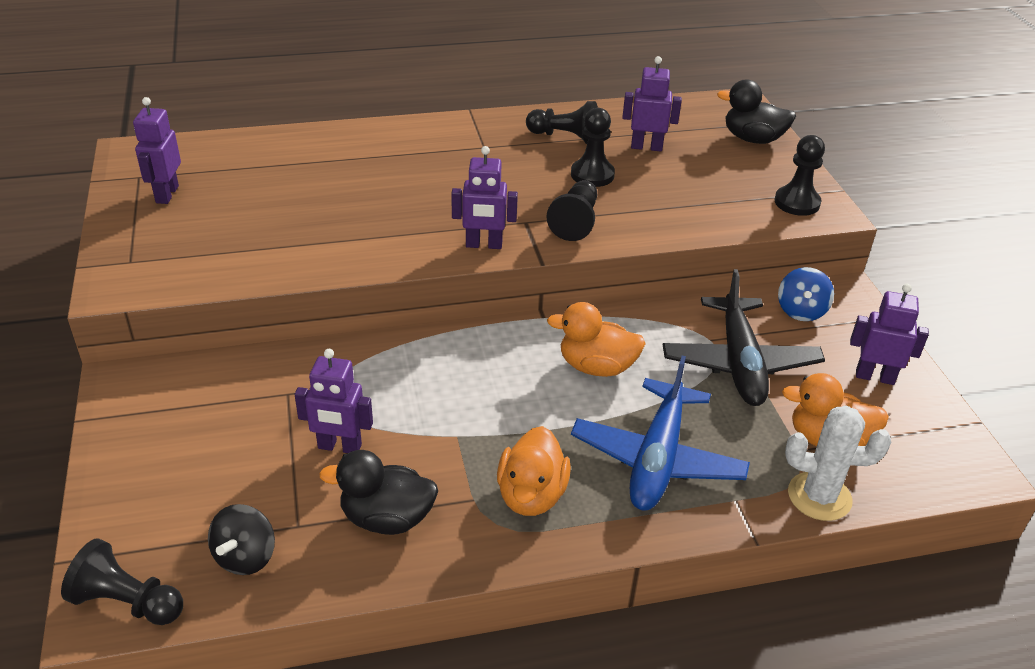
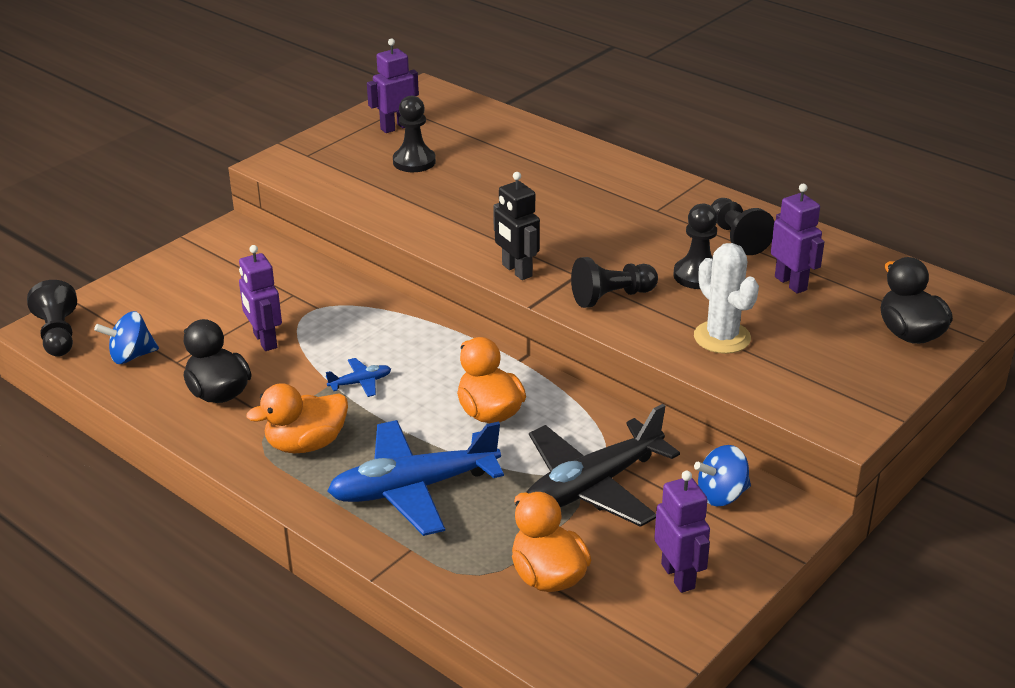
camera: 55 degrees right, 5 degrees down
black spinning top [208,504,275,575] -> blue spinning top [94,311,159,364]
purple robot [451,146,518,249] -> black robot [493,172,540,280]
black pawn [775,135,825,216] -> black pawn moved to [393,96,436,172]
white cactus [785,406,891,521] -> white cactus moved to [694,243,759,354]
none -> blue plane [326,358,391,397]

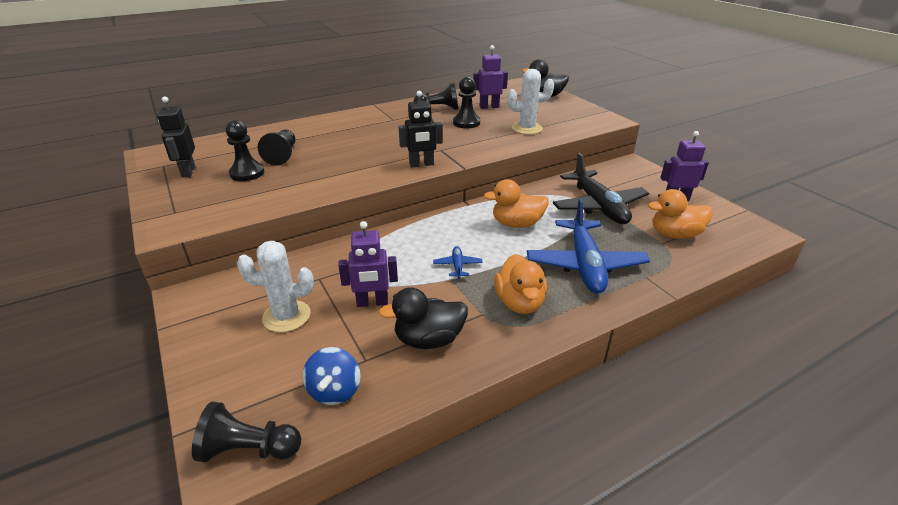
camera: 70 degrees left, 0 degrees up
purple robot [367,38,419,133] -> black robot [157,96,195,178]
black pawn [571,257,658,308] -> black pawn moved to [258,130,295,166]
blue spinning top [694,445,751,506] -> none
none -> white cactus [237,241,314,332]

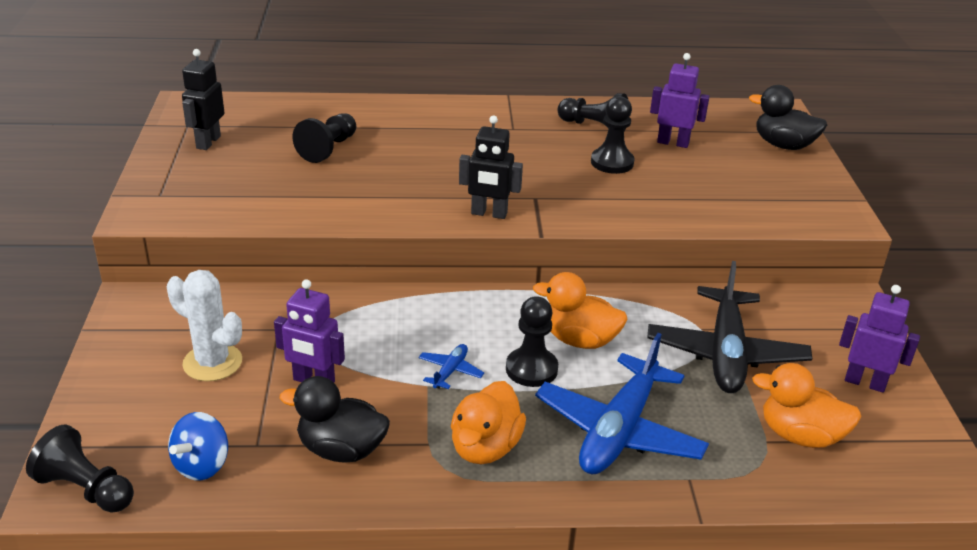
camera: 25 degrees right, 0 degrees up
black pawn [225,120,264,181] -> black pawn moved to [506,296,558,387]
white cactus [507,69,554,135] -> none

